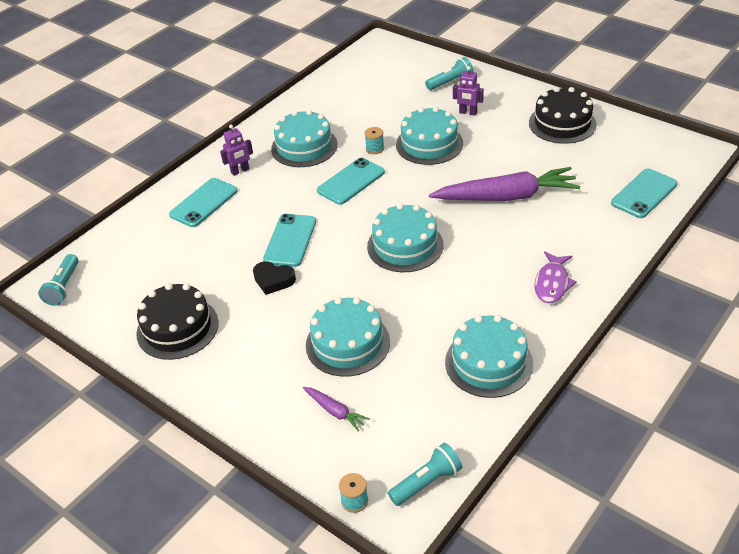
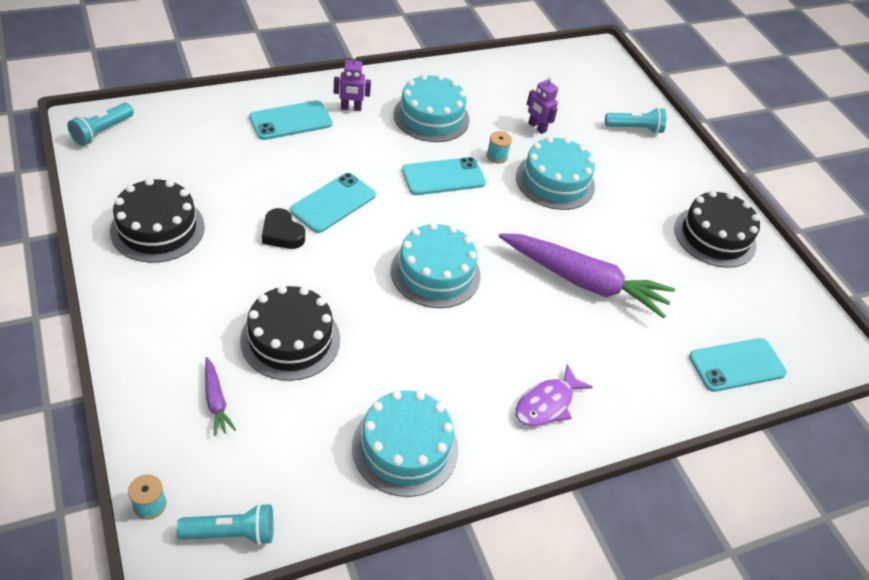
camera: 20 degrees right, 5 degrees up
turquoise cake [306,297,390,377] -> black cake [240,285,340,381]
purple robot [453,66,484,115] -> purple robot moved to [527,76,558,134]

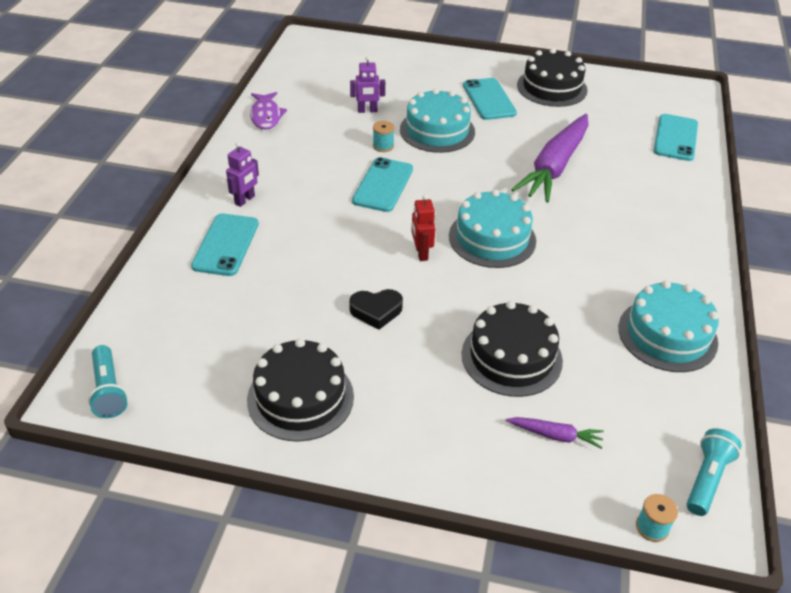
camera: 50 degrees left, 5 degrees down
turquoise phone [290,173,376,233] -> turquoise phone moved to [463,78,517,120]
turquoise cake [394,74,470,142] -> none
purple carrot [499,233,675,319] -> purple carrot turned 150 degrees clockwise [511,114,589,203]
purple fish [516,364,593,426] -> purple fish moved to [250,92,287,130]
turquoise flashlight [605,108,666,134] -> none
none -> red robot [411,195,435,261]

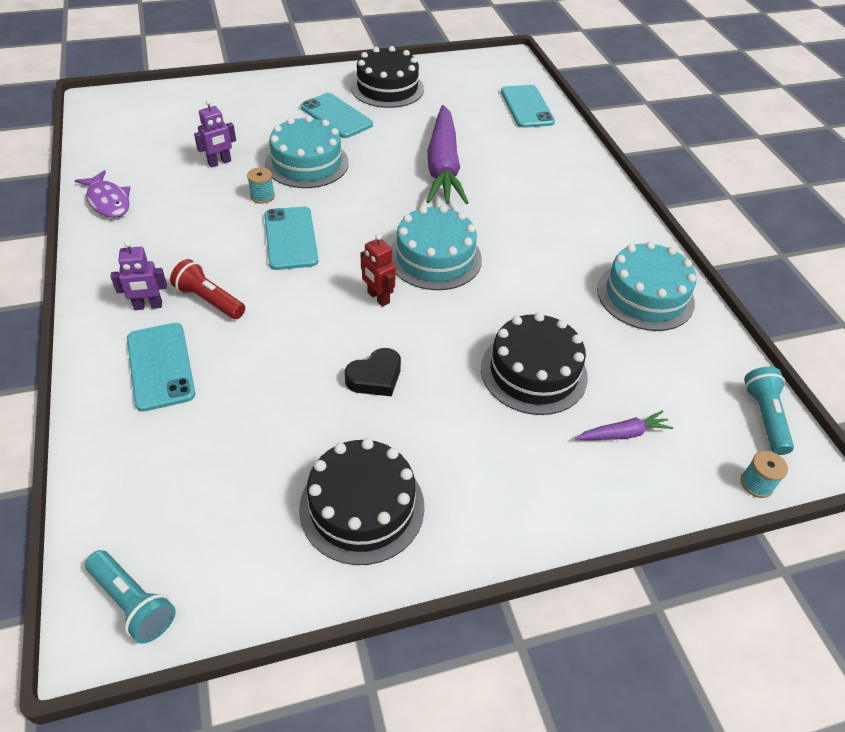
camera: 30 degrees left, 5 degrees up
purple robot [226,142,259,207] -> purple robot turned 75 degrees clockwise [110,241,167,310]
none -> red flashlight [170,259,245,319]

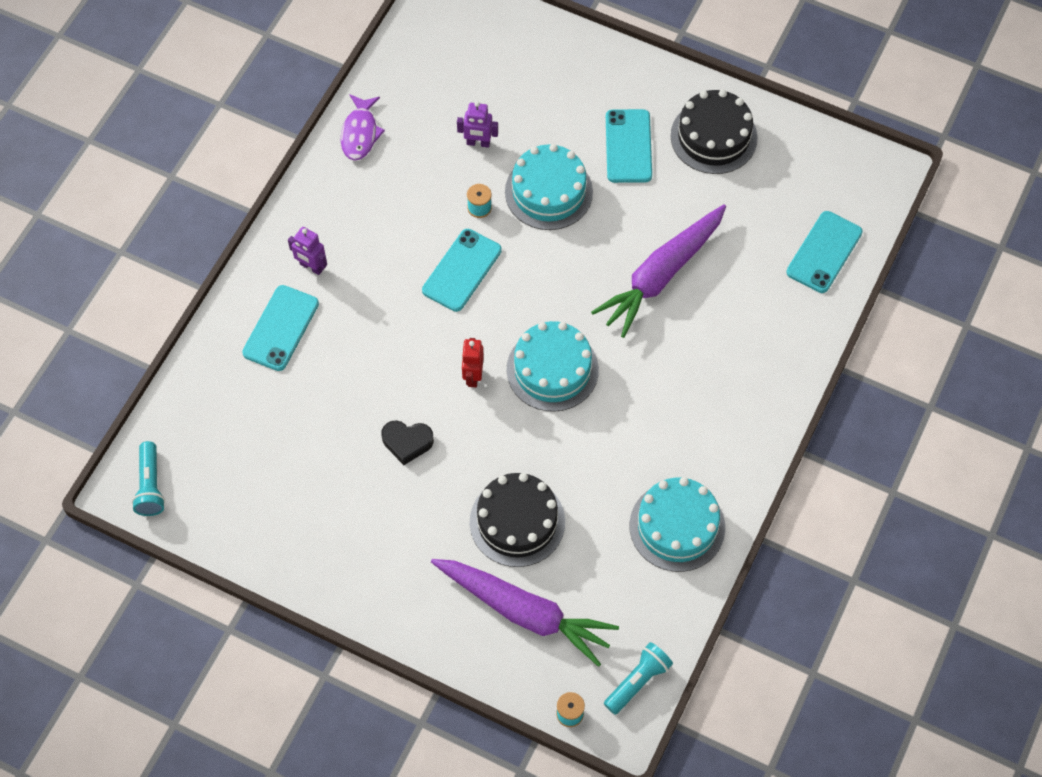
camera: 45 degrees right, 15 degrees up
red flashlight [170,259,245,319] -> none
black cake [299,438,425,565] -> none
purple carrot [575,410,673,440] -> purple carrot [431,559,619,667], size x2.30

